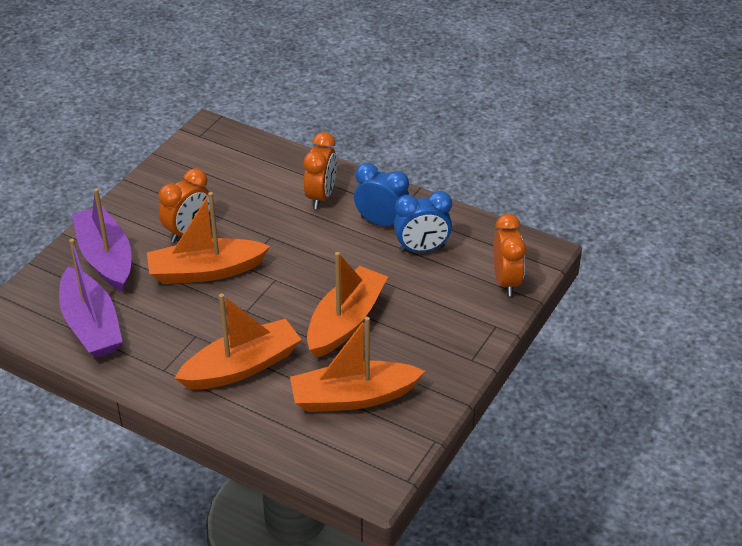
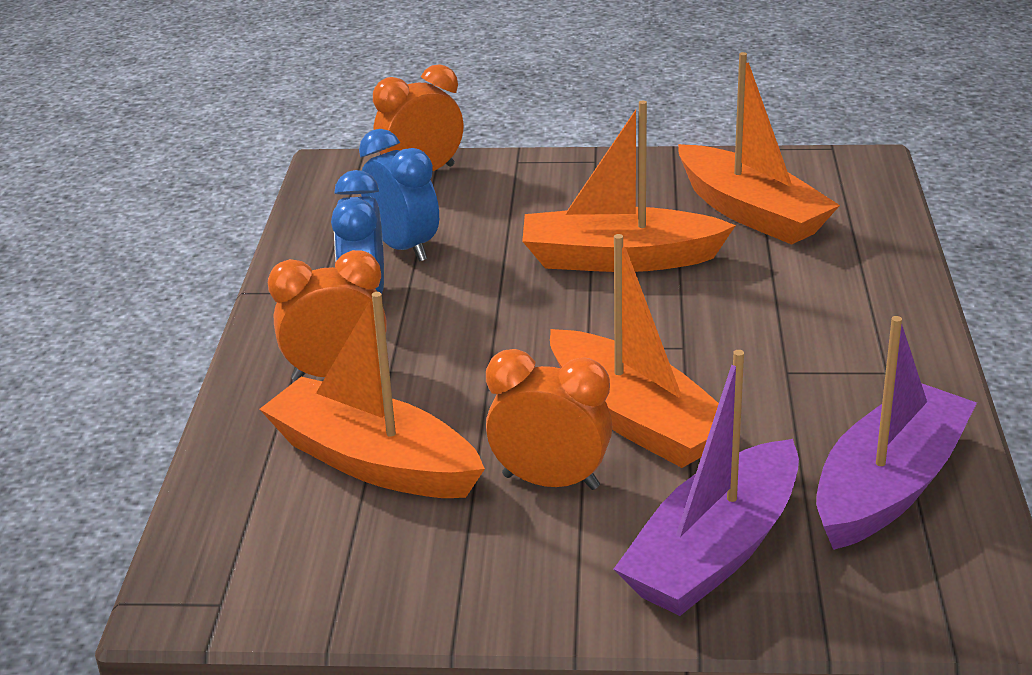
camera: 115 degrees left, 10 degrees down
orange boat [175,294,302,390] -> orange boat moved to [260,292,485,498]

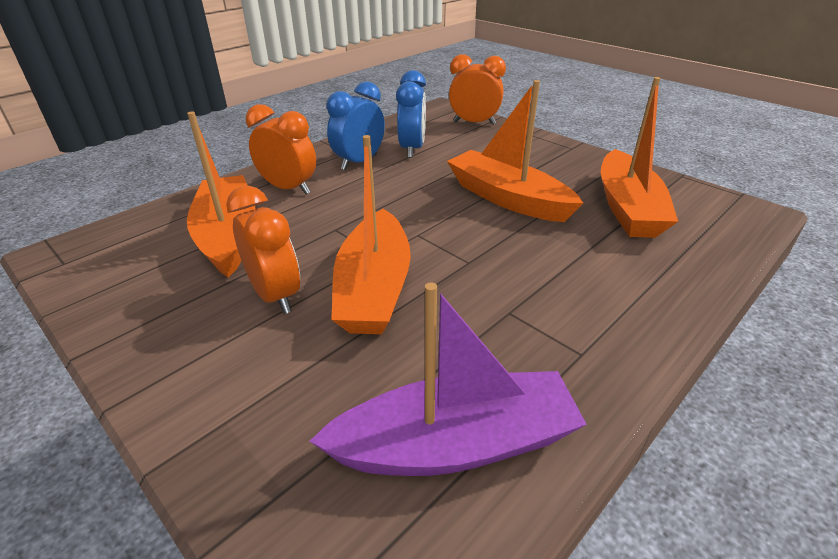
camera: 40 degrees right, 5 degrees up
purple boat [614,350,799,616] -> none

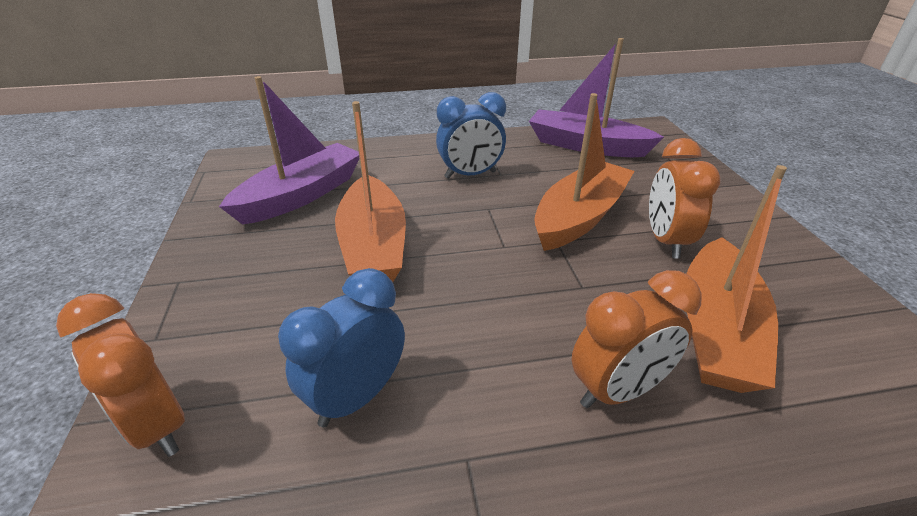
camera: 145 degrees left, 0 degrees up
orange clock [246,104,316,195] -> orange clock turned 90 degrees counterclockwise [572,270,702,408]
blue clock [326,81,385,170] -> blue clock moved to [436,92,506,179]
orange boat [601,77,678,238] -> purple boat [219,76,360,225]

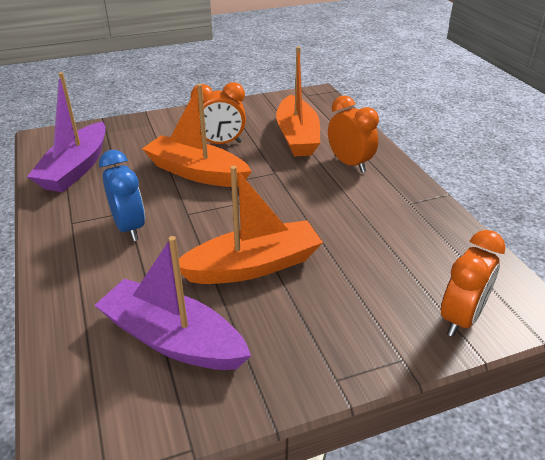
camera: 100 degrees left, 0 degrees up
blue clock [278,268,405,427] -> none
orange boat [686,165,787,393] -> orange boat turned 75 degrees clockwise [276,46,320,156]

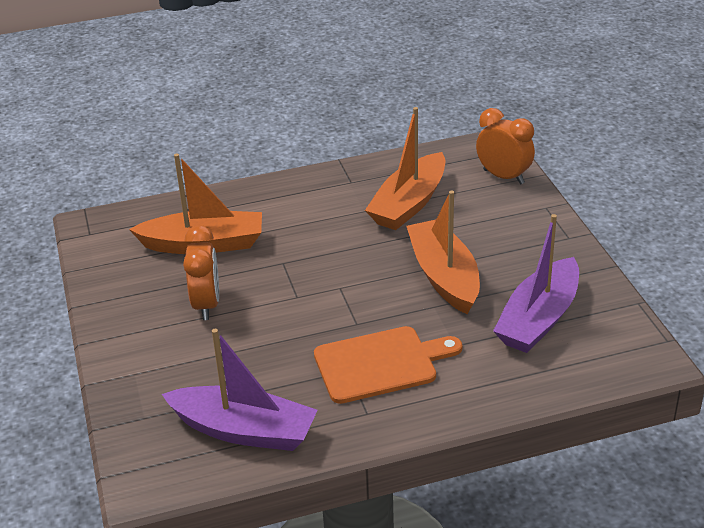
camera: 85 degrees left, 0 degrees up
blue clock [99,150,145,241] -> orange cutting board [314,326,462,404]
orange boat [142,84,252,187] -> orange boat moved to [365,107,445,230]
orange clock [328,95,379,173] -> none

